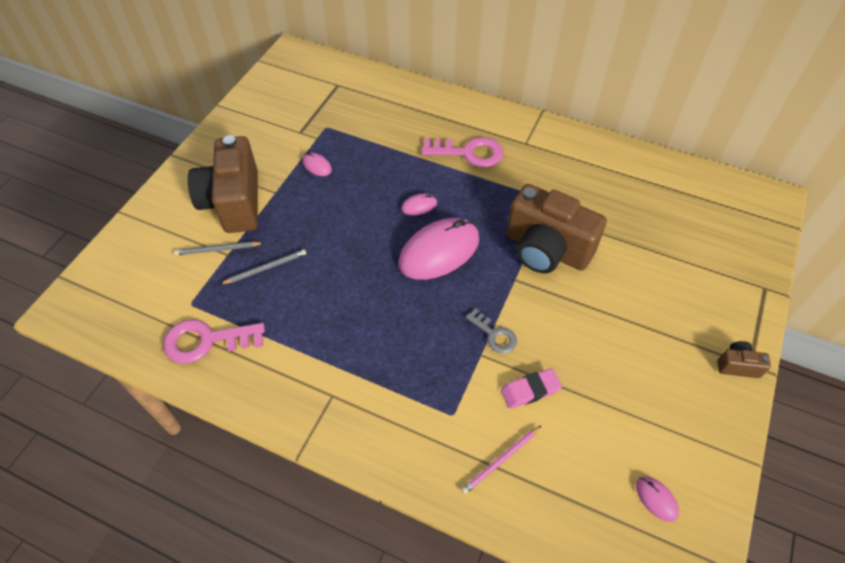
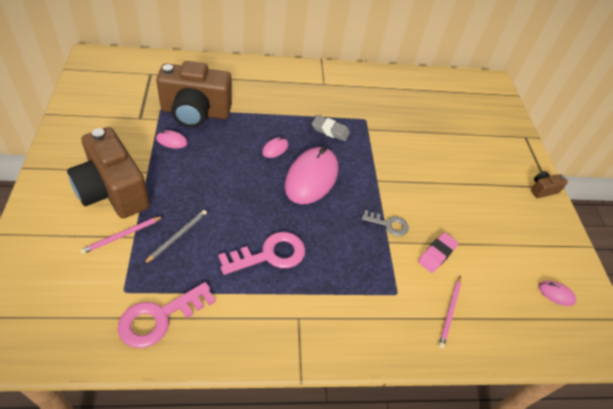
camera: 35 degrees left, 5 degrees down
grey pencil [174,241,263,255] -> pink pencil [80,216,163,254]
pink key [422,137,504,168] -> pink key moved to [218,232,305,275]
brown camera [506,184,607,273] -> brown camera moved to [156,61,232,127]
none -> grey eraser [312,115,350,141]

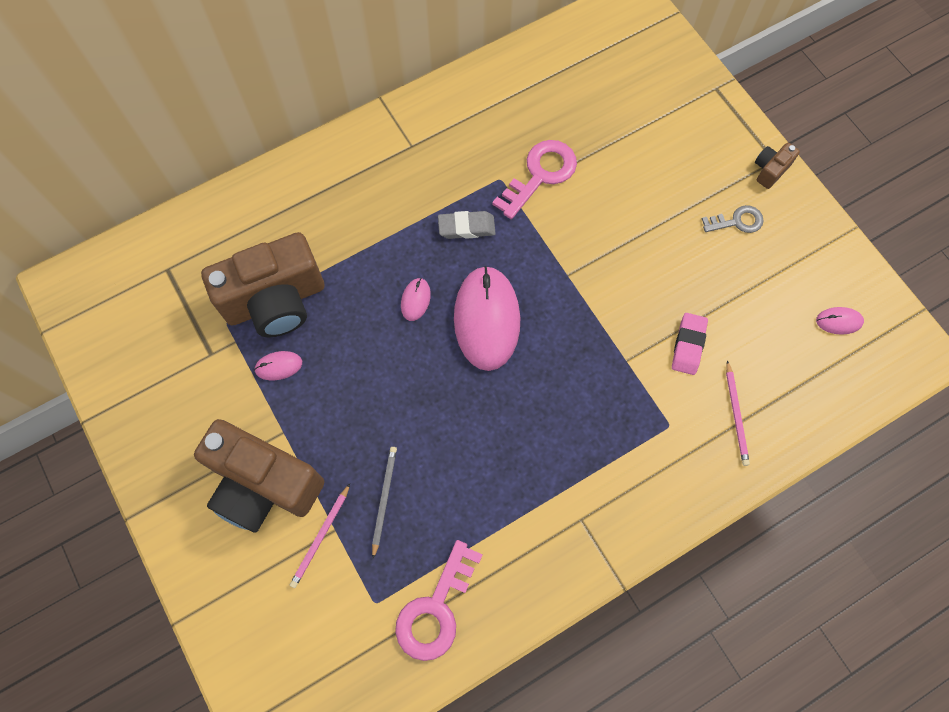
camera: 20 degrees left, 20 degrees up
pink key [218,232,305,275] -> pink key moved to [492,140,577,219]
grey key [362,210,409,236] -> grey key moved to [702,205,764,233]

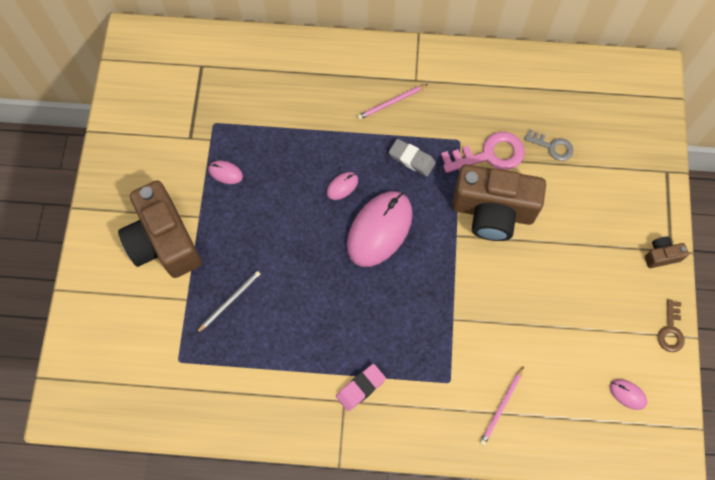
camera: 35 degrees right, 0 degrees up
brown camera [201,232,325,337] -> brown camera moved to [452,164,546,241]
pink pencil [290,484,350,588] -> pink pencil moved to [357,84,428,120]
pink key [395,540,483,661] -> none
pink eraser [672,313,708,375] -> pink eraser moved to [336,364,386,411]
grey key [702,205,764,233] -> grey key moved to [524,129,573,161]
none -> brown key [658,300,685,352]

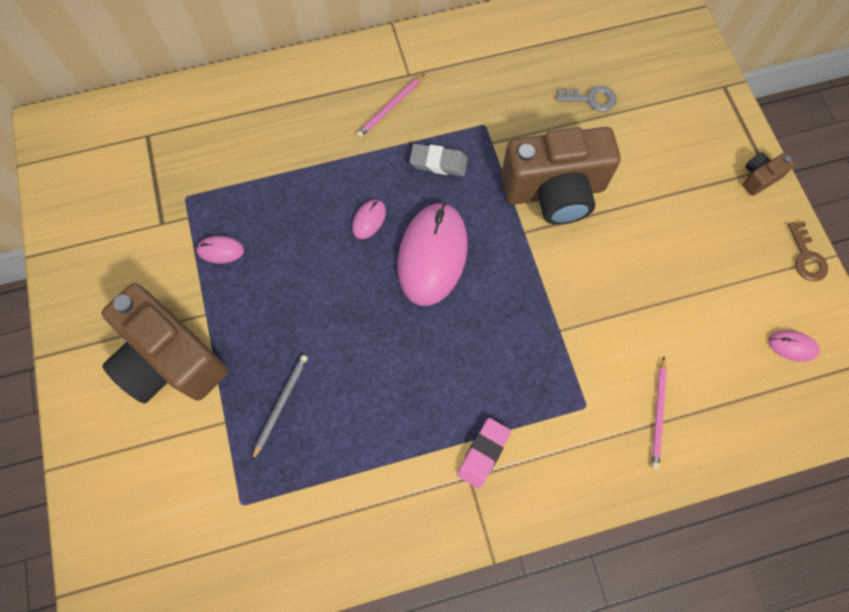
camera: 20 degrees left, 0 degrees up
pink key [441,132,525,173] -> none

